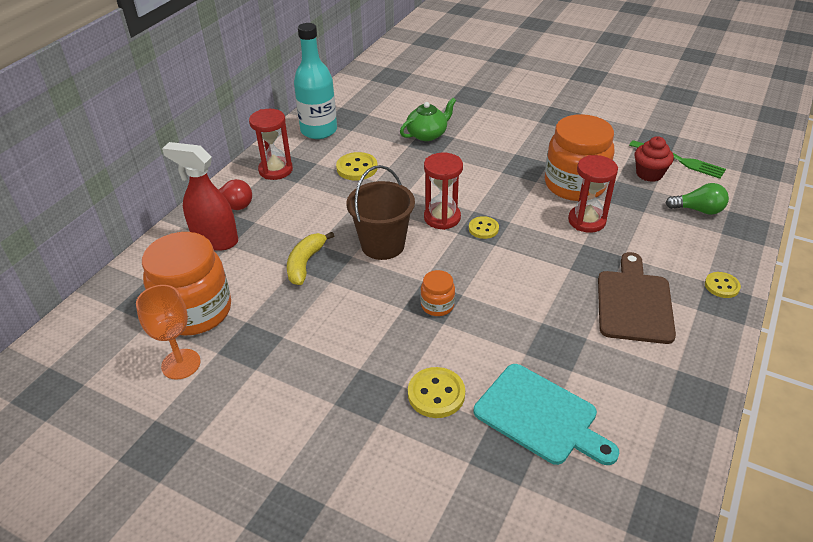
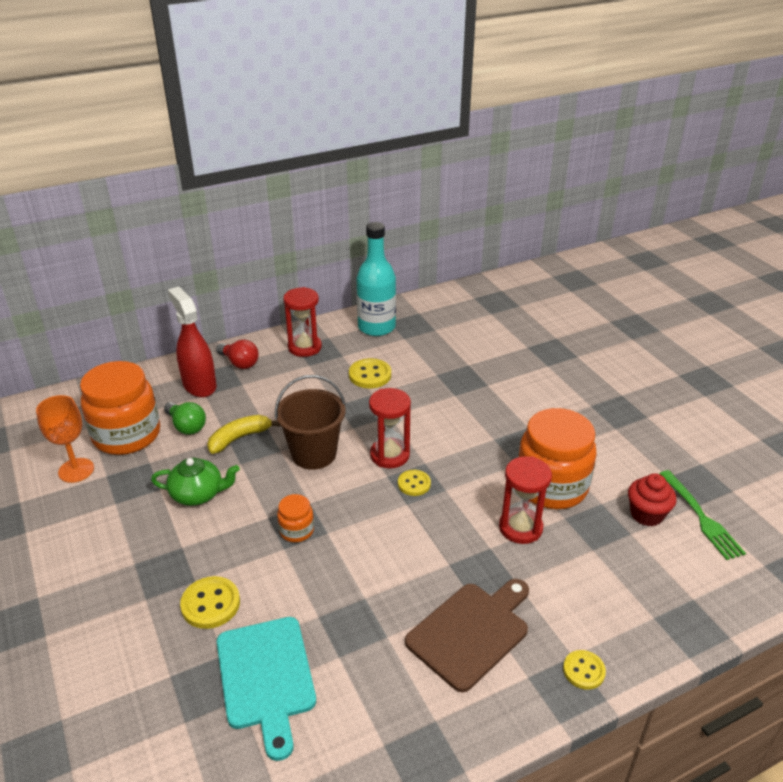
camera: 35 degrees right, 5 degrees down
green teapot [400,98,456,141] -> green teapot moved to [151,458,240,506]
green light bulb [666,183,729,215] -> green light bulb moved to [164,402,206,435]

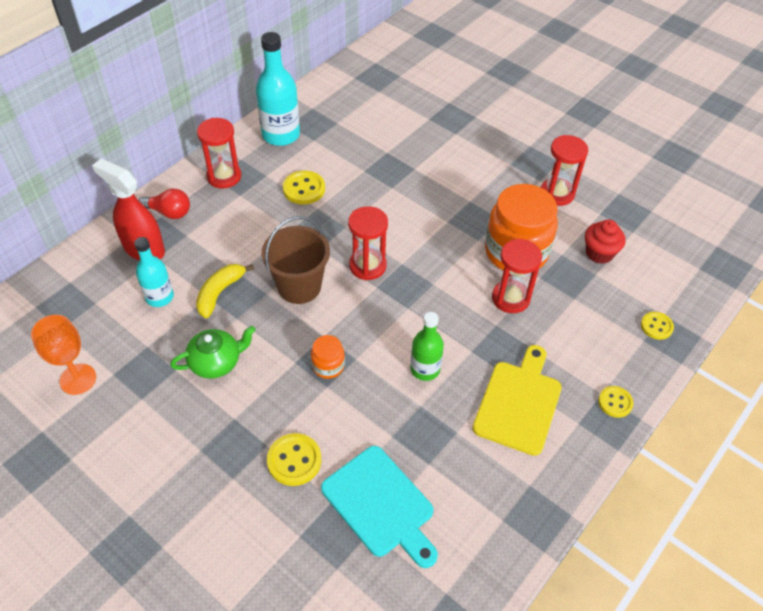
camera: 25 degrees left, 15 degrees up
orange jar [80,361,160,455] -> none
green light bulb [164,402,206,435] -> turquoise bottle [134,237,174,307]
yellow button [398,470,431,496] -> yellow button moved to [641,312,674,340]
brown cutting board [405,579,529,692] -> yellow cutting board [473,345,562,456]
green fork [659,470,746,560] -> none
none -> green bottle [410,312,444,381]
none -> red hourglass [541,135,588,206]

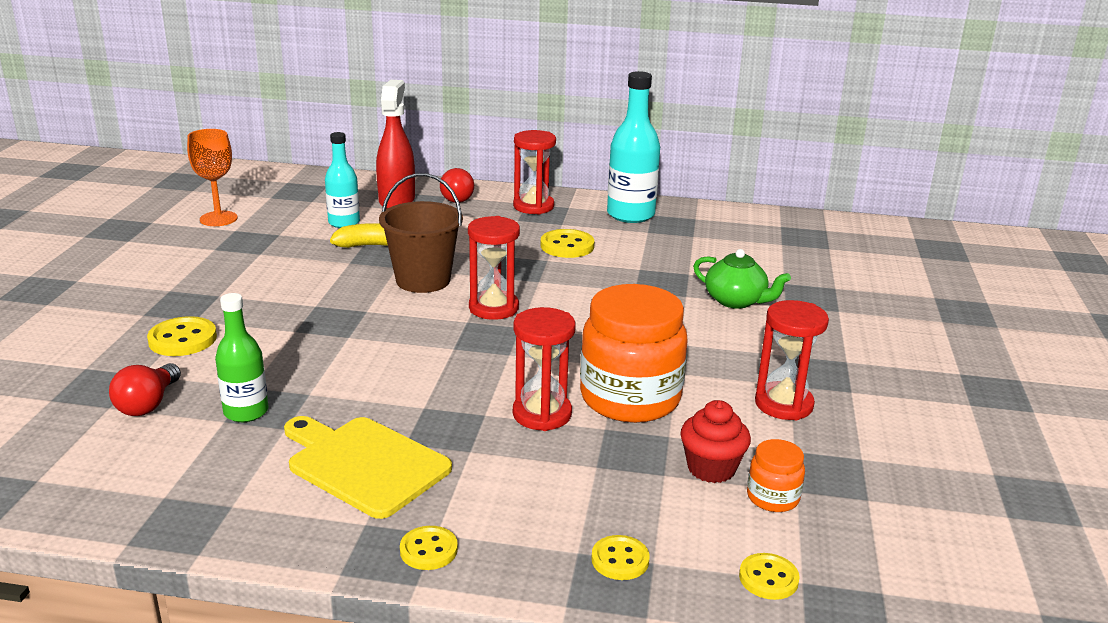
camera: 60 degrees right, 25 degrees down
green teapot [170,326,256,379] -> green teapot moved to [693,249,791,309]
orange jar [311,335,345,379] -> orange jar moved to [747,439,805,512]
turquoise cutting board [321,446,438,568] -> red light bulb [109,363,181,416]
green bottle [410,312,444,381] -> green bottle moved to [215,293,268,422]
yellow cutting board [473,345,562,456] -> yellow cutting board turned 135 degrees counterclockwise [284,416,452,519]
none -> yellow button [739,553,800,600]

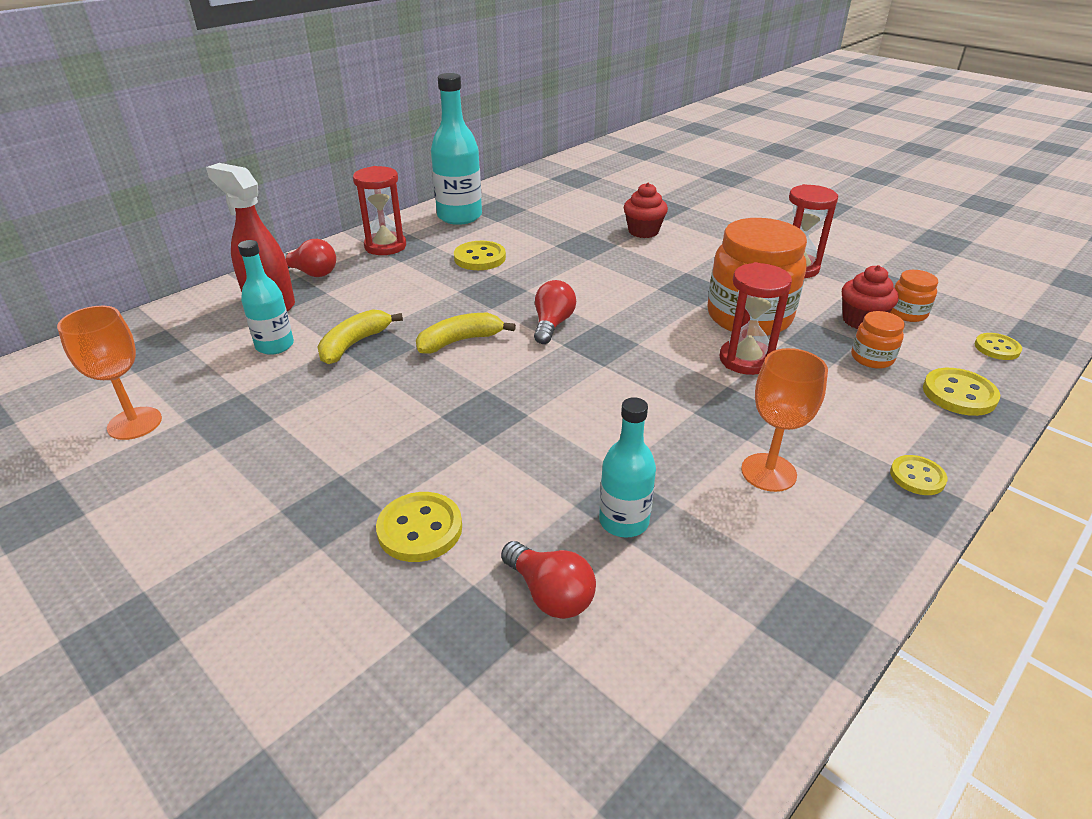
camera: 55 degrees left, 10 degrees up
green bottle [215,293,268,422] -> turquoise bottle [599,397,656,538]
yellow cutting board [284,416,452,519] -> orange goblet [741,348,828,492]
brown bucket [379,173,463,293] -> yellow banana [416,313,516,354]
red hourglass [468,216,520,320] -> red light bulb [534,280,576,344]
yellow button [591,535,650,580] -> yellow button [923,368,1000,416], size x1.52
green teapot [693,249,791,309] -> red cupcake [624,183,668,238]
none -> orange jar [851,311,905,369]

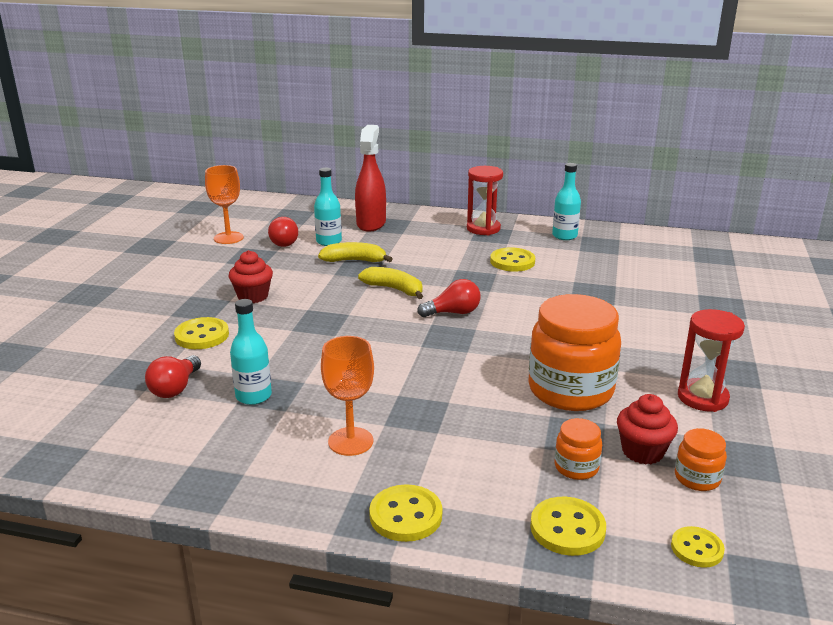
camera: 60 degrees right, 10 degrees down
red light bulb [283,239,336,277] -> red light bulb moved to [268,217,298,247]
turquoise bottle [431,73,482,225] -> turquoise bottle [552,163,581,240], size x0.63
red cupcake [624,183,668,238] -> red cupcake moved to [229,250,273,303]
red hourglass [719,262,792,375] -> none
yellow button [890,455,947,495] -> yellow button [369,484,442,542], size x1.52

